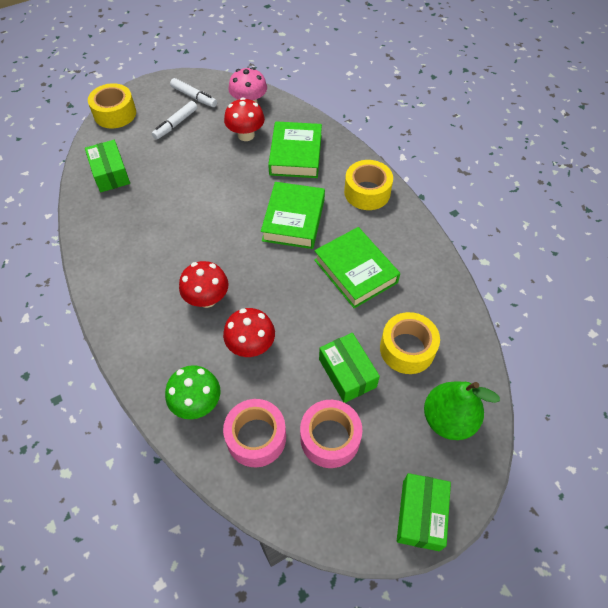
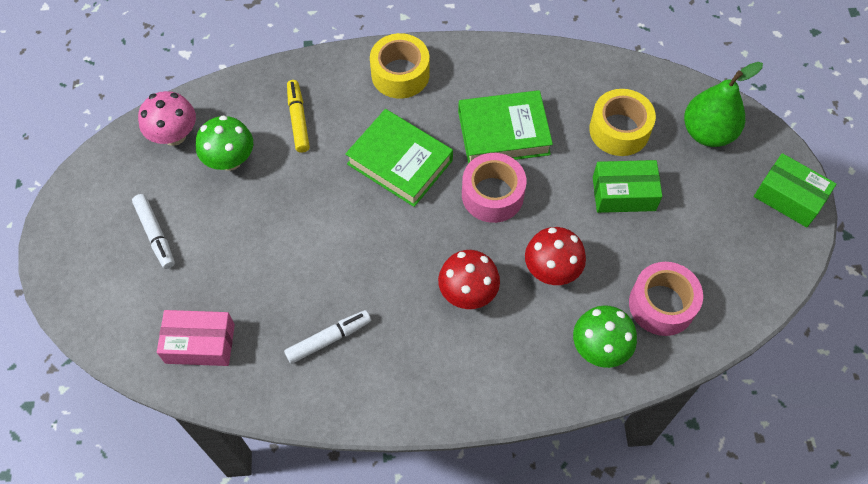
camera: 65 degrees left, 5 degrees up
green box [85,140,130,192] -> pink box [157,310,235,366]
yellow tape [88,83,136,128] -> none
white marker [170,78,217,107] -> white marker moved to [284,310,371,364]
red mushroom [224,98,265,141] -> green mushroom [196,115,253,171]
green book [268,121,322,178] -> yellow marker [287,80,310,153]
pink tape [300,400,362,468] -> pink tape moved to [462,153,527,223]

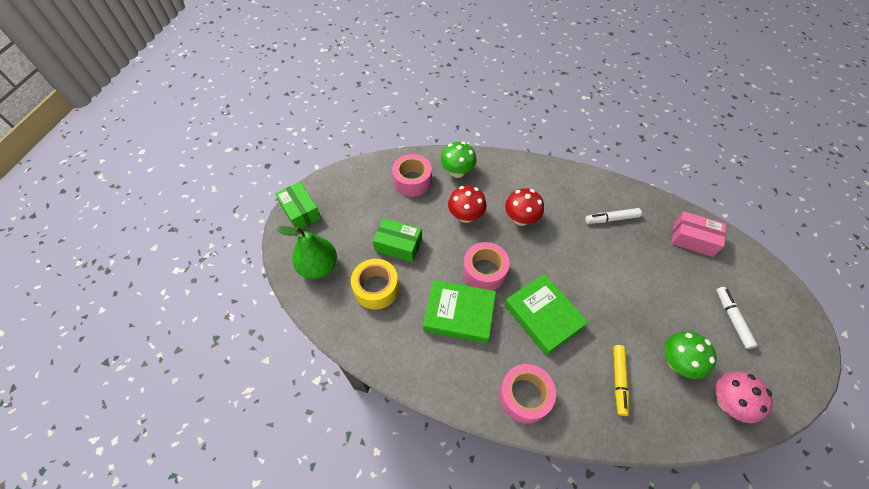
camera: 160 degrees left, 5 degrees down
yellow tape [370,33,430,99] -> pink tape [499,364,556,424]

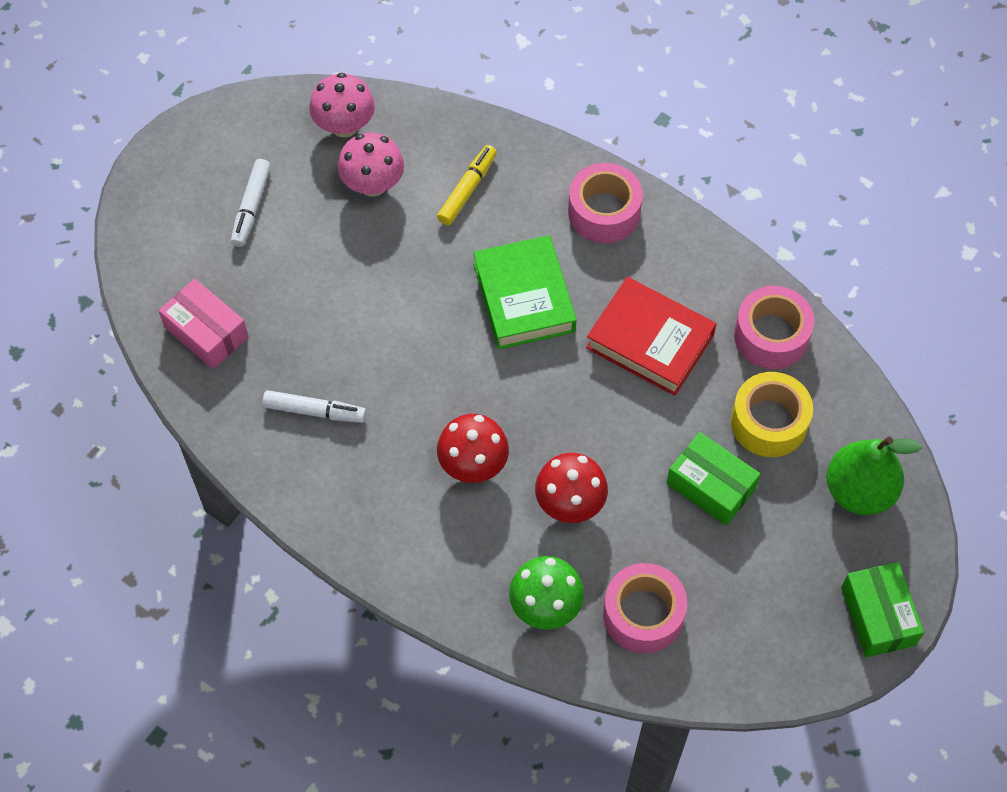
camera: 160 degrees left, 5 degrees up
green book [423,280,496,344] -> red book [586,277,716,396]
pink tape [463,242,510,291] -> pink tape moved to [734,286,815,369]
green mushroom [664,332,717,379] -> pink mushroom [338,133,404,197]

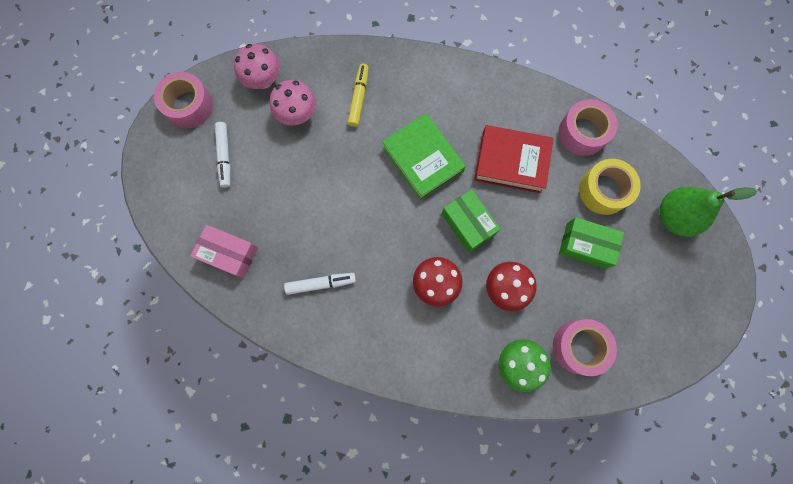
camera: 20 degrees left, 15 degrees up
pink tape [568,163,643,243] -> pink tape moved to [154,72,213,128]
green box [841,562,924,657] -> green box moved to [442,189,501,252]

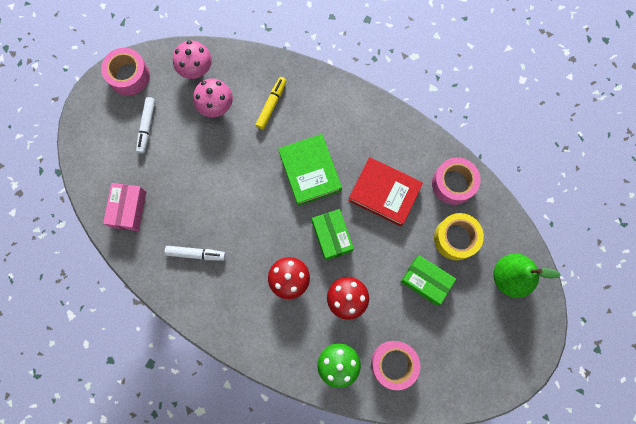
camera: 15 degrees right, 0 degrees up
pink box [190,225,258,278] -> pink box turned 60 degrees clockwise [103,183,146,231]

